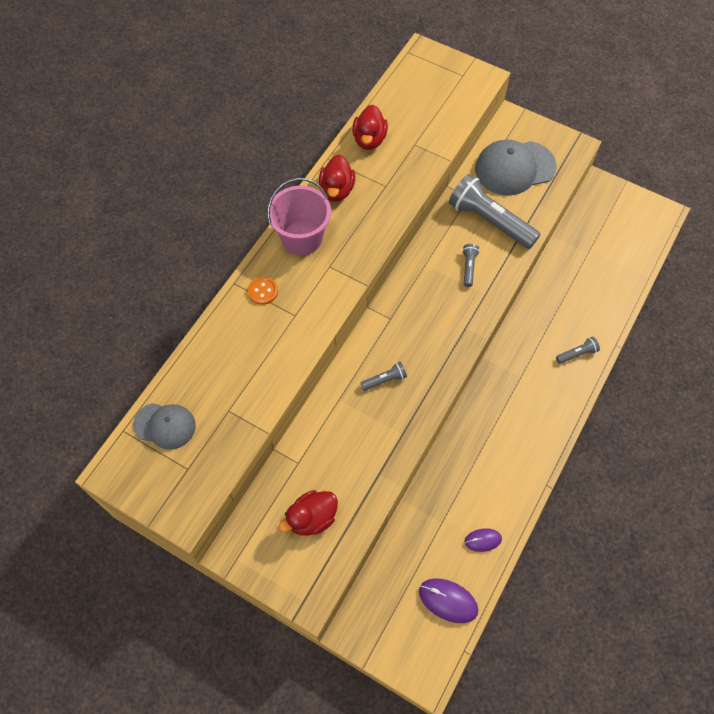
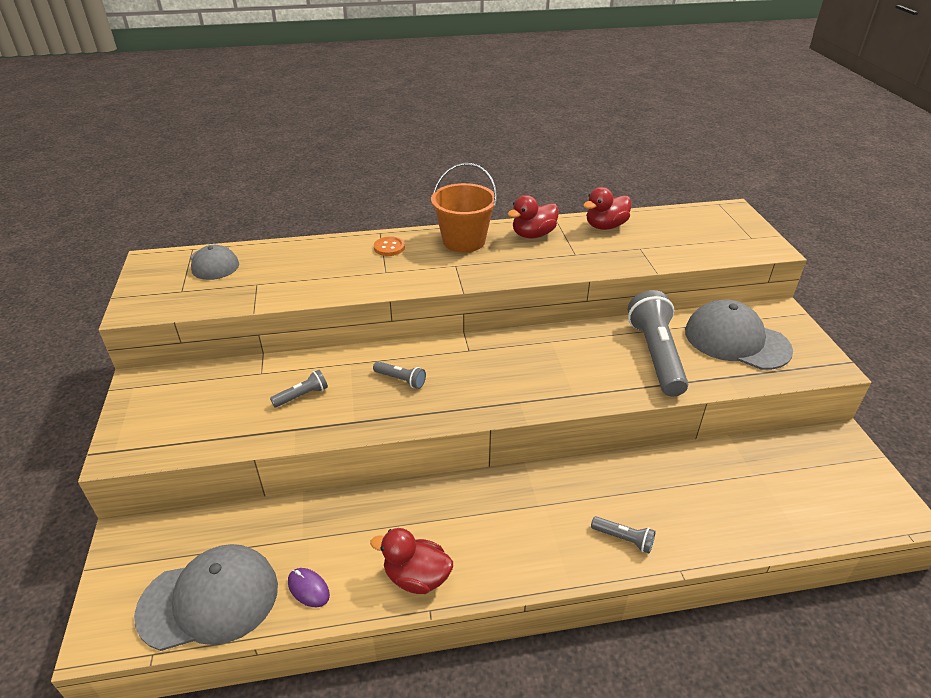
camera: 50 degrees right, 25 degrees down
pink bucket [267,178,331,255] -> orange bucket [431,163,497,252]
red duck [279,490,338,536] -> red duck moved to [370,528,453,594]
purple mouse [419,579,478,623] -> grey cap [134,544,278,651]
grey flashlight [462,244,480,287] -> grey flashlight moved to [270,370,328,407]

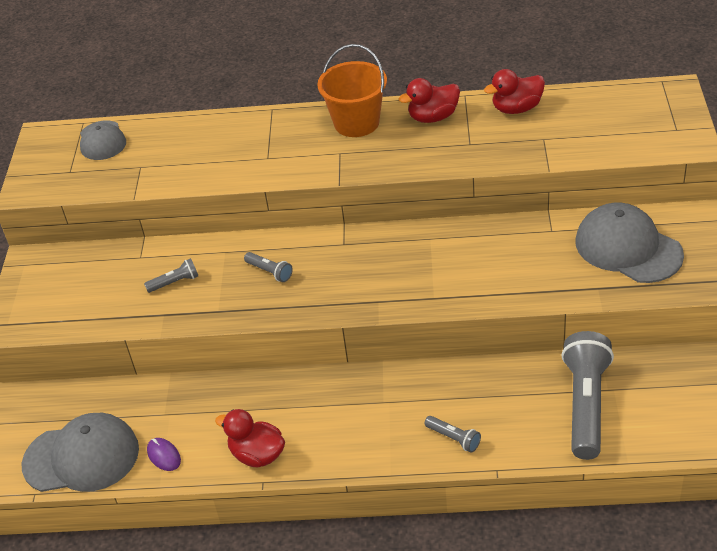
camera: 15 degrees right, 5 degrees up
orange button [374,236,405,256] -> none
grey flashlight [628,290,688,397] -> grey flashlight moved to [562,331,614,460]

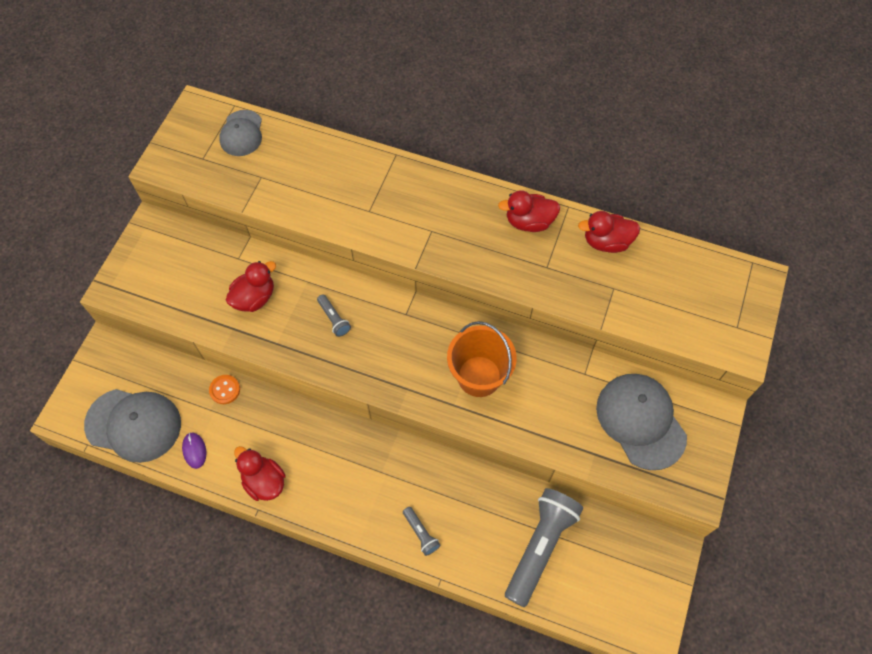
camera: 15 degrees right, 20 degrees up
grey flashlight [144,258,198,293] -> red duck [226,261,276,312]
orange bucket [317,44,387,137] -> orange bucket moved to [447,321,517,397]
none -> orange button [209,375,240,404]

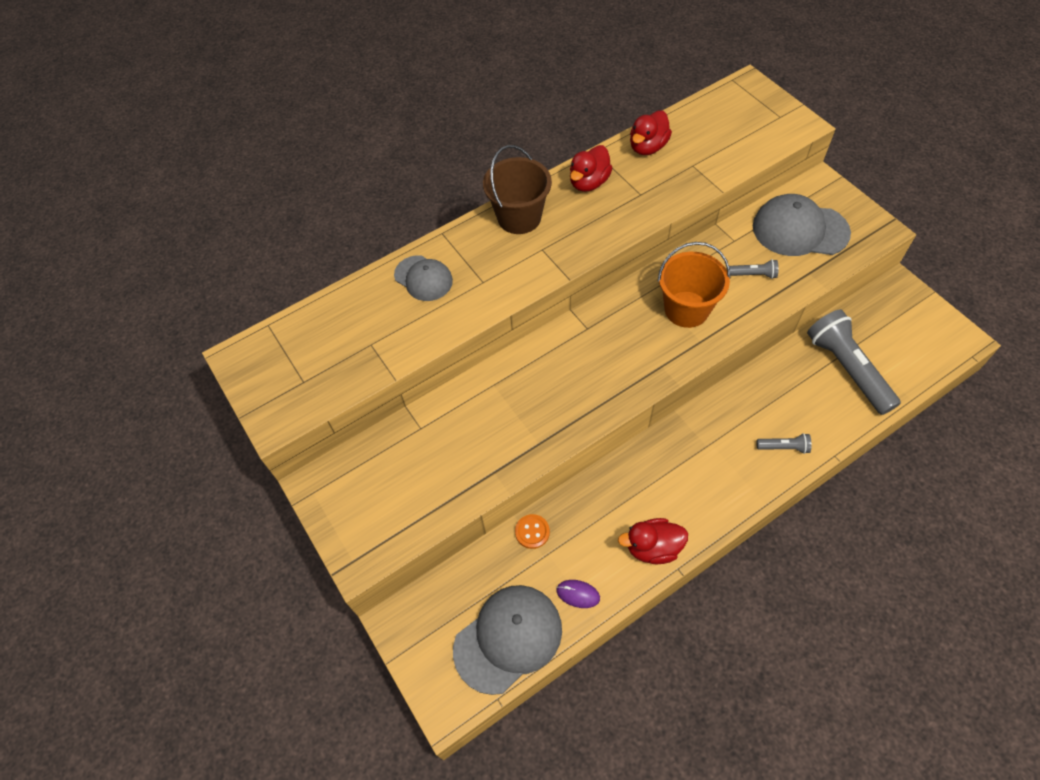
camera: 50 degrees left, 5 degrees down
grey cap [219,110,262,156] -> grey cap moved to [394,255,453,301]
red duck [226,261,276,312] -> none
grey flashlight [317,294,351,337] -> grey flashlight moved to [729,259,779,279]
none -> brown bucket [483,145,552,234]

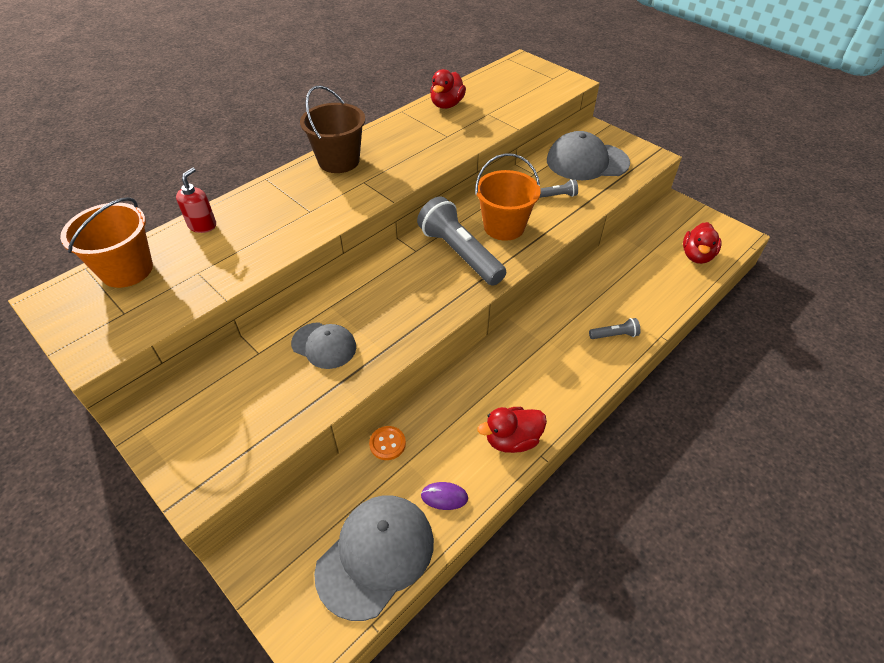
camera: 15 degrees left, 10 degrees down
grey cap [394,255,453,301] -> grey cap moved to [291,322,356,369]
red duck [570,145,612,192] -> red duck moved to [683,222,722,264]
grey flashlight [807,309,901,415] -> grey flashlight moved to [417,196,506,286]
none -> orange bucket [60,197,153,288]
none -> red soap dispenser [176,168,216,233]

